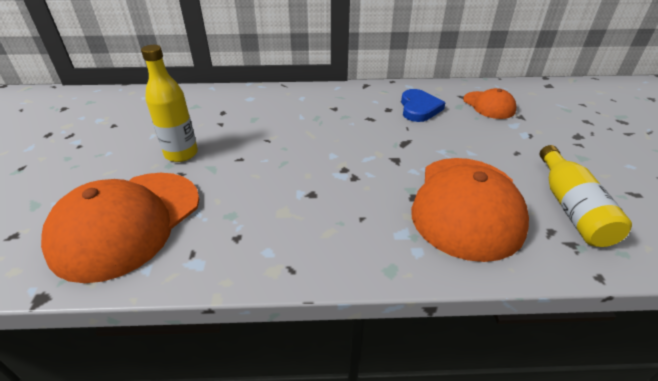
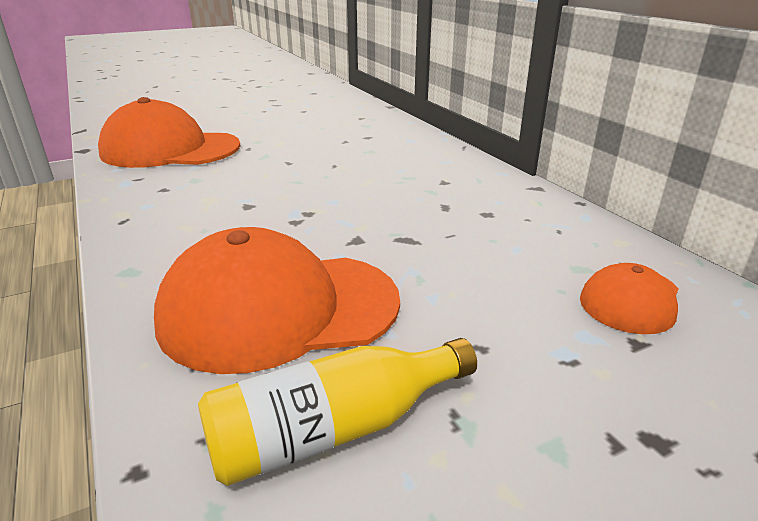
camera: 65 degrees right, 10 degrees down
yellow bottle [141,45,198,162] -> none
blue heart [401,89,446,122] -> none

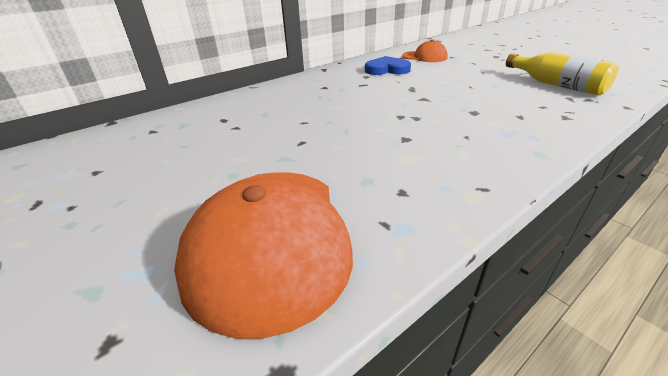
camera: 100 degrees left, 5 degrees up
orange cap [154,227,400,374] -> none
none -> blue heart [365,56,411,75]

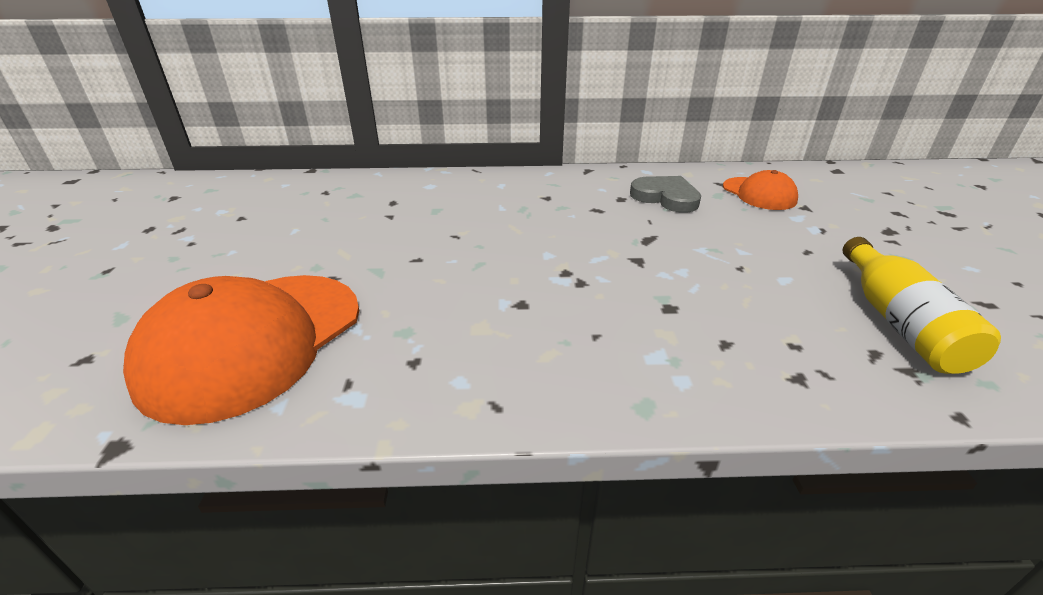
camera: 35 degrees right, 0 degrees up
blue heart [365,56,411,75] -> grey heart [630,176,701,213]

